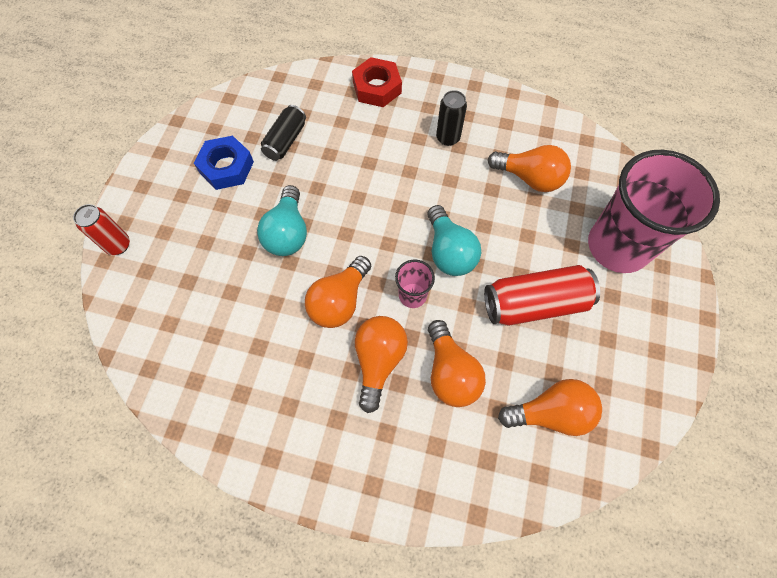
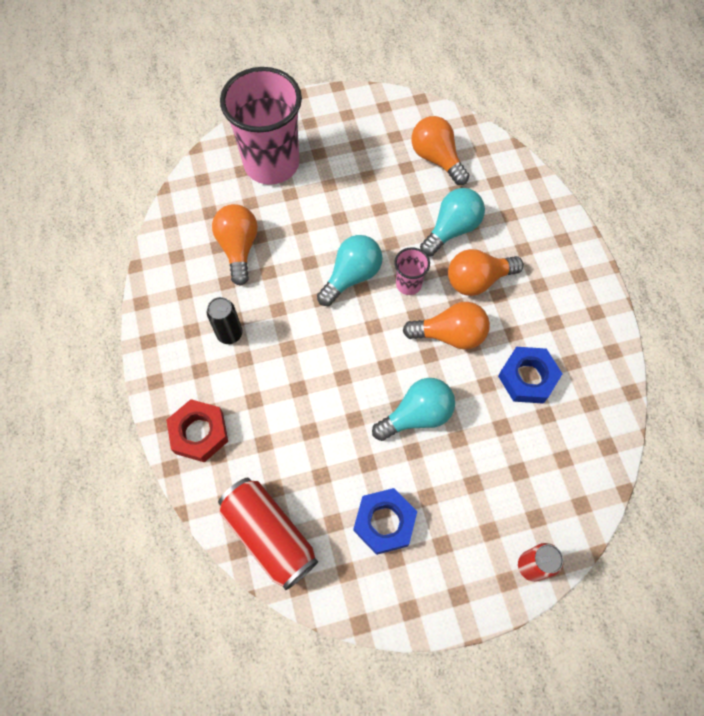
camera: 120 degrees left, 0 degrees up
black can [261,105,306,161] -> none
orange light bulb [428,320,486,407] -> turquoise light bulb [420,188,485,256]
red can [484,265,600,326] -> red can moved to [218,478,318,590]
none -> blue nut [498,347,562,404]

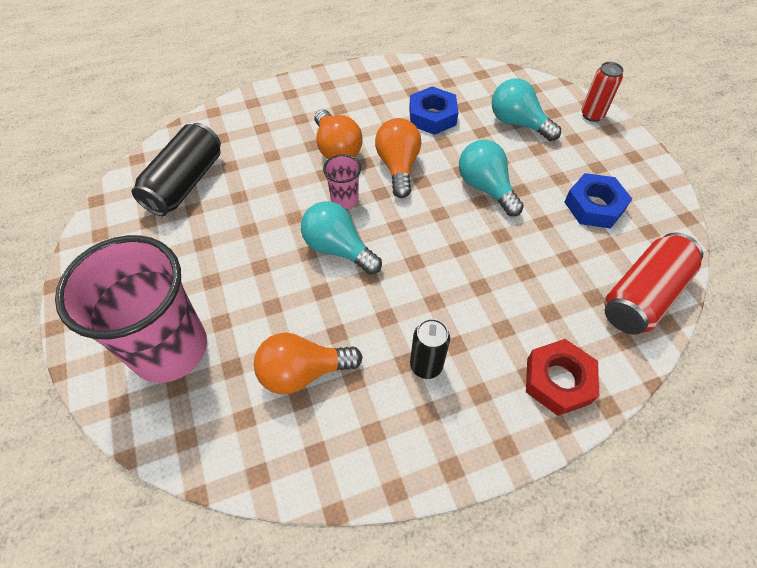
camera: 95 degrees left, 10 degrees down
orange light bulb [411,116,470,185] -> black can [132,123,221,216]
turquoise light bulb [420,188,485,256] -> turquoise light bulb moved to [492,79,561,141]

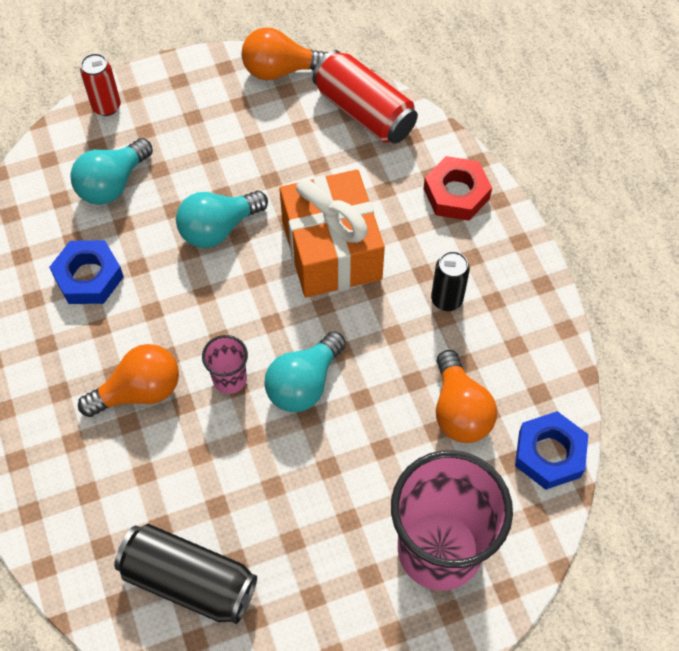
camera: 90 degrees left, 5 degrees up
orange light bulb [375,118,421,198] -> orange light bulb moved to [242,27,329,80]
blue nut [564,173,632,229] -> blue nut moved to [515,411,589,490]
none -> orange gift [280,169,385,298]

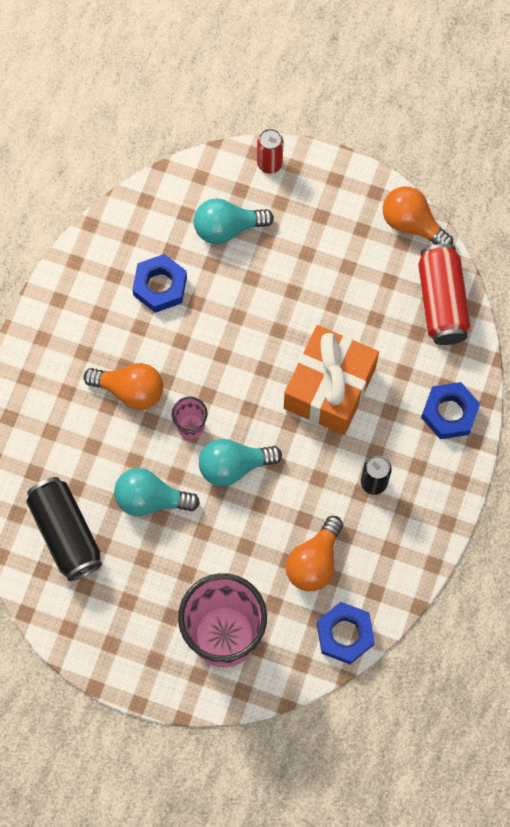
camera: 40 degrees right, 10 degrees up
turquoise light bulb [176,191,268,248] -> turquoise light bulb moved to [114,468,200,516]
red nut [423,156,492,221] -> blue nut [421,382,480,439]

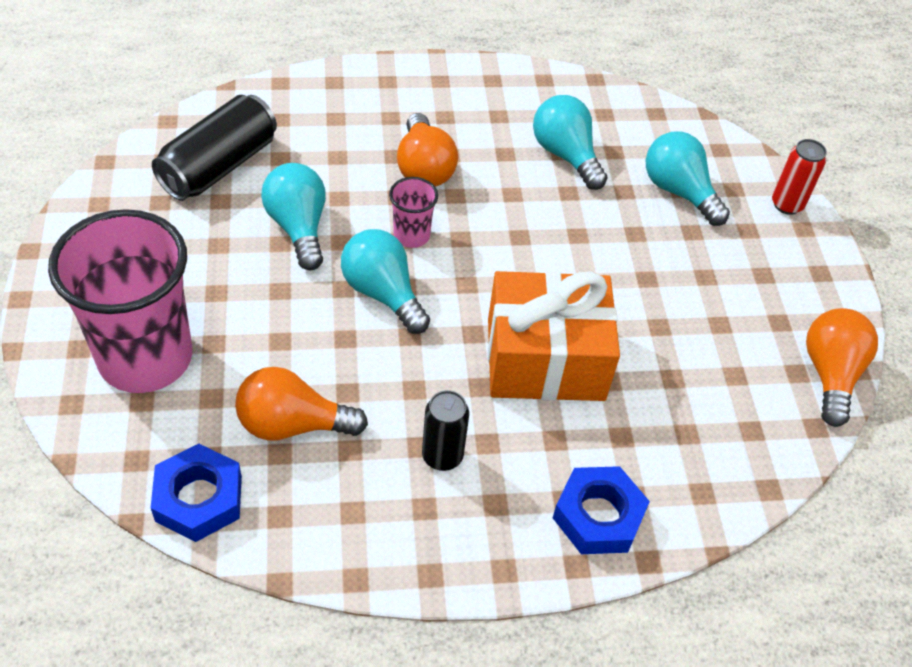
camera: 60 degrees right, 20 degrees down
blue nut [132,254,187,313] -> turquoise light bulb [533,95,607,190]
red can [418,244,471,345] -> none

